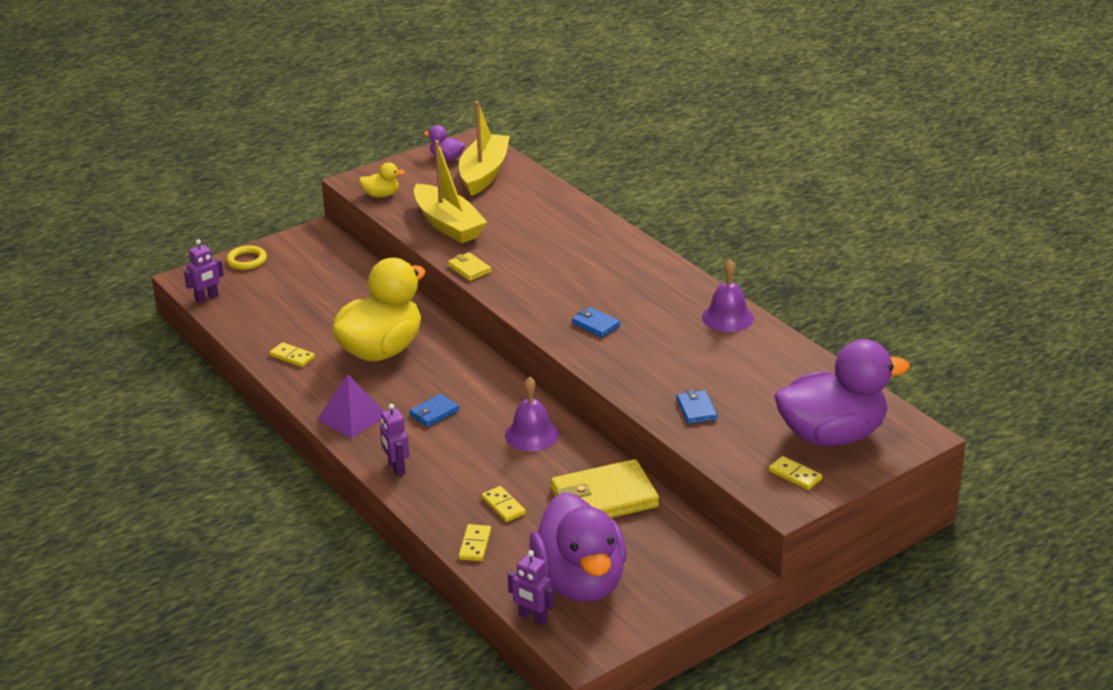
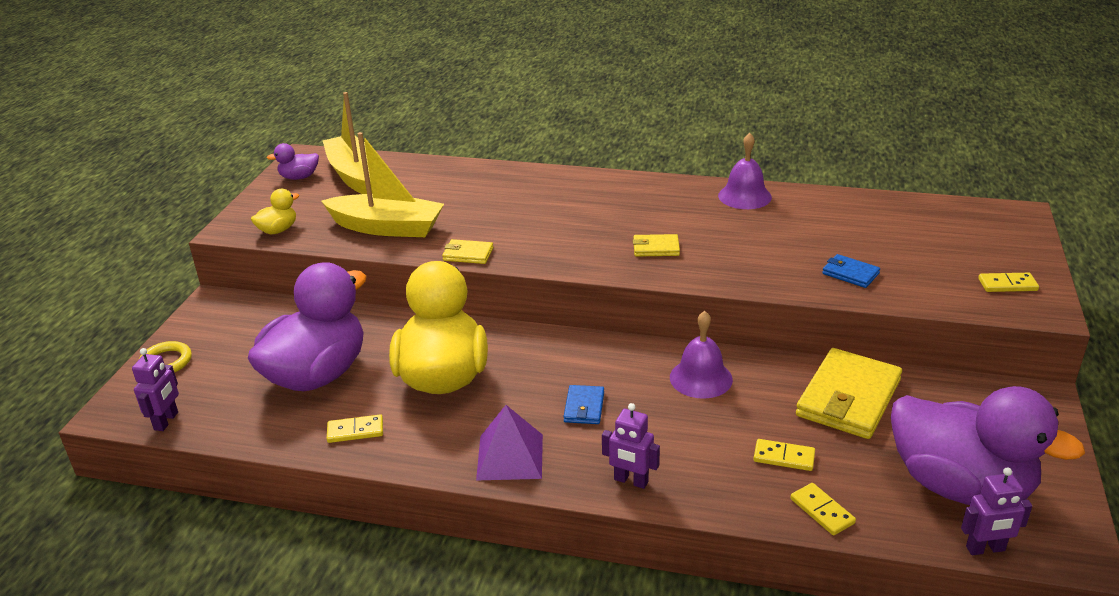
camera: 40 degrees left, 0 degrees up
blue wallet [572,307,620,337] -> yellow wallet [633,234,680,257]
purple duck [774,339,910,446] -> purple duck moved to [248,262,367,391]

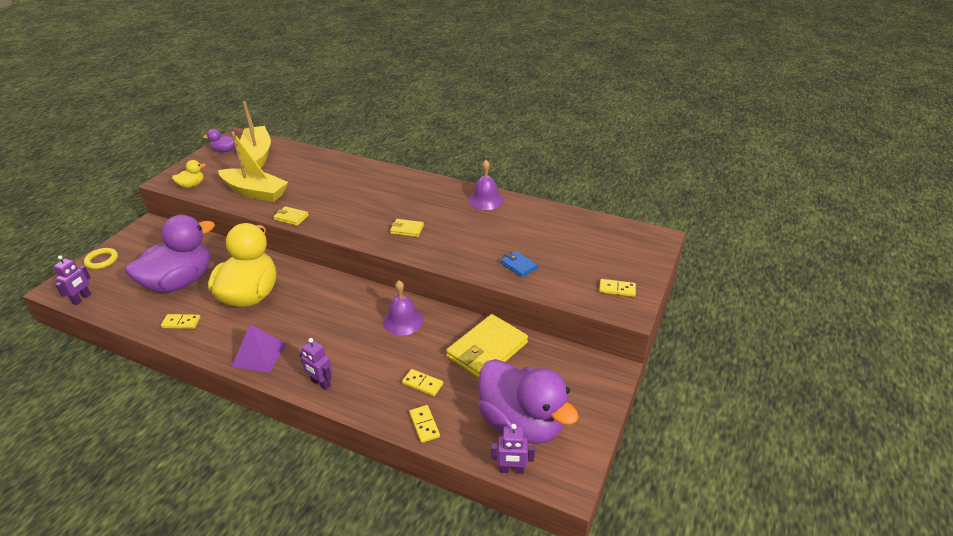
camera: 10 degrees right, 5 degrees up
blue wallet [563,385,604,424] -> none

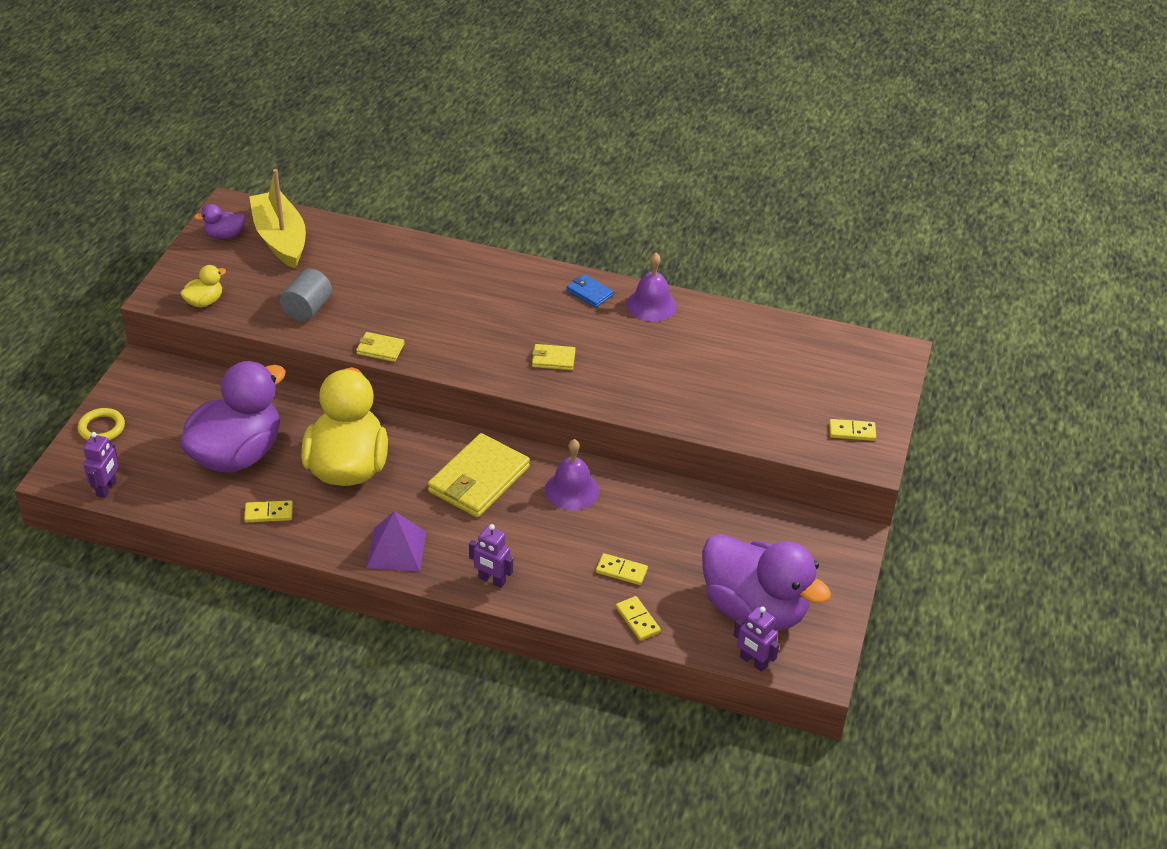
camera: 10 degrees left, 5 degrees up
yellow boat [218,132,288,202] -> grey cylinder [280,269,332,322]
yellow wallet [446,314,528,378] -> yellow wallet moved to [428,433,530,518]
purple robot [491,424,535,474] -> purple robot turned 45 degrees clockwise [733,606,780,672]
blue wallet [500,251,538,277] -> blue wallet moved to [567,274,614,308]

